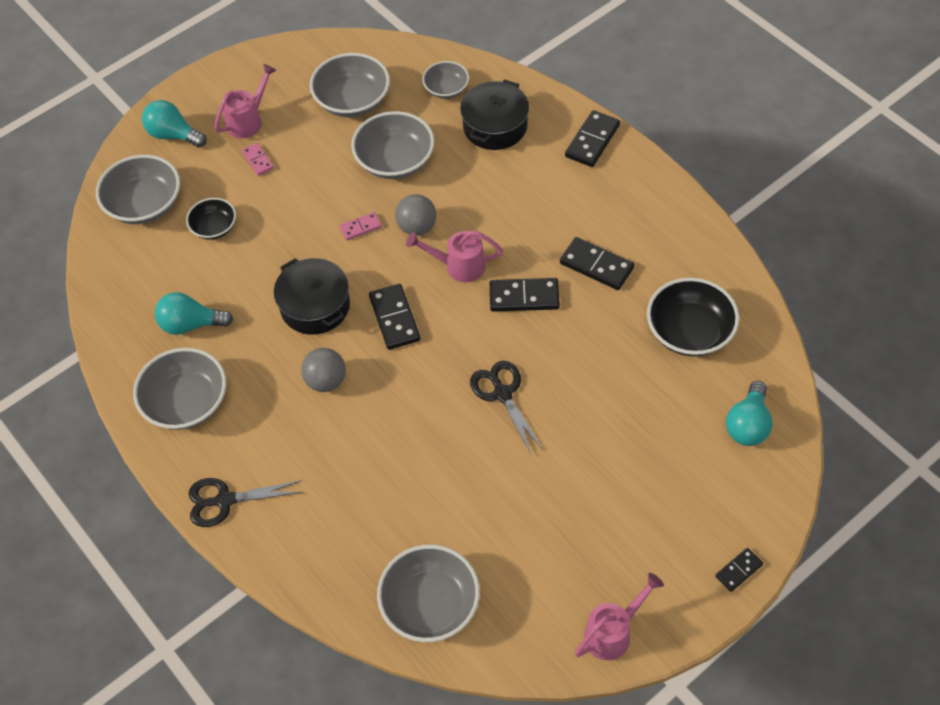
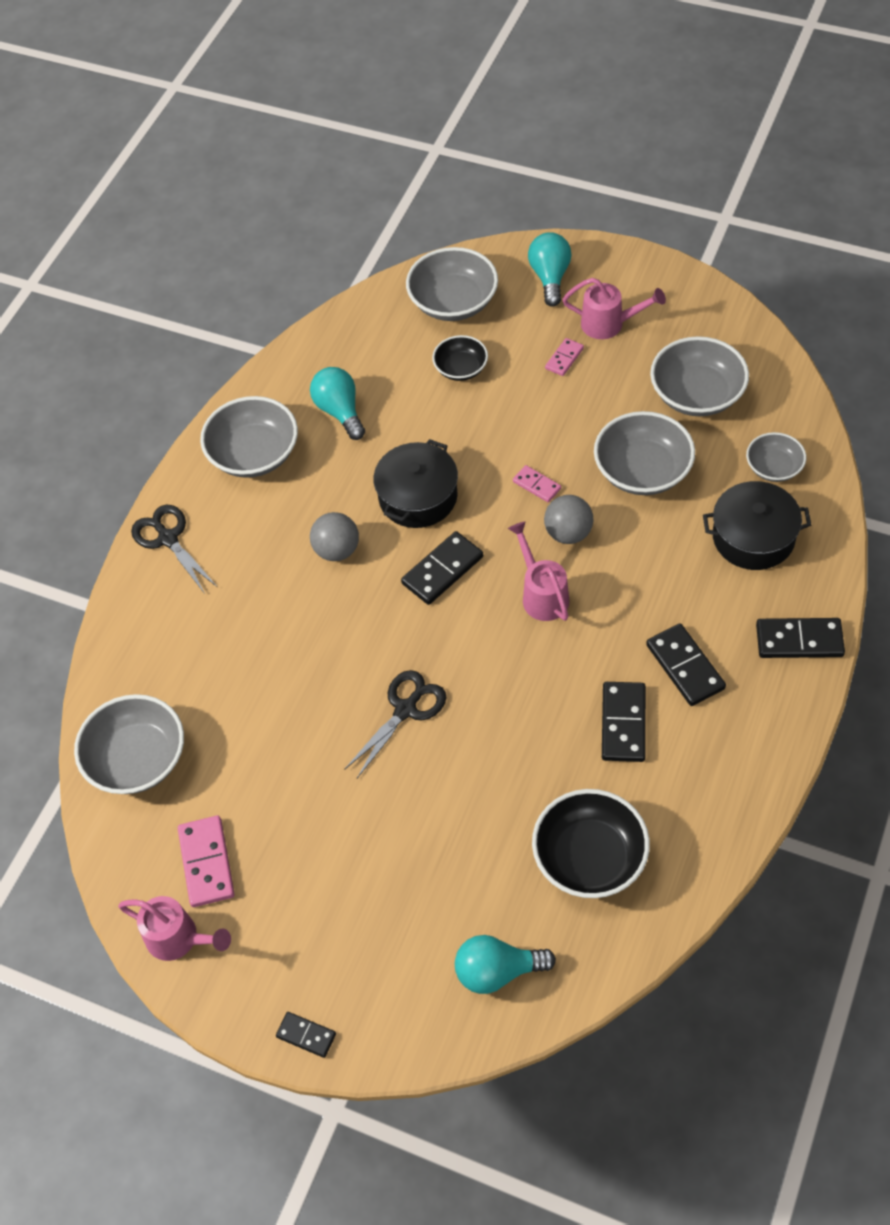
camera: 65 degrees right, 0 degrees up
black domino [490,278,560,312] -> black domino moved to [646,624,726,706]
none -> pink domino [178,816,235,907]

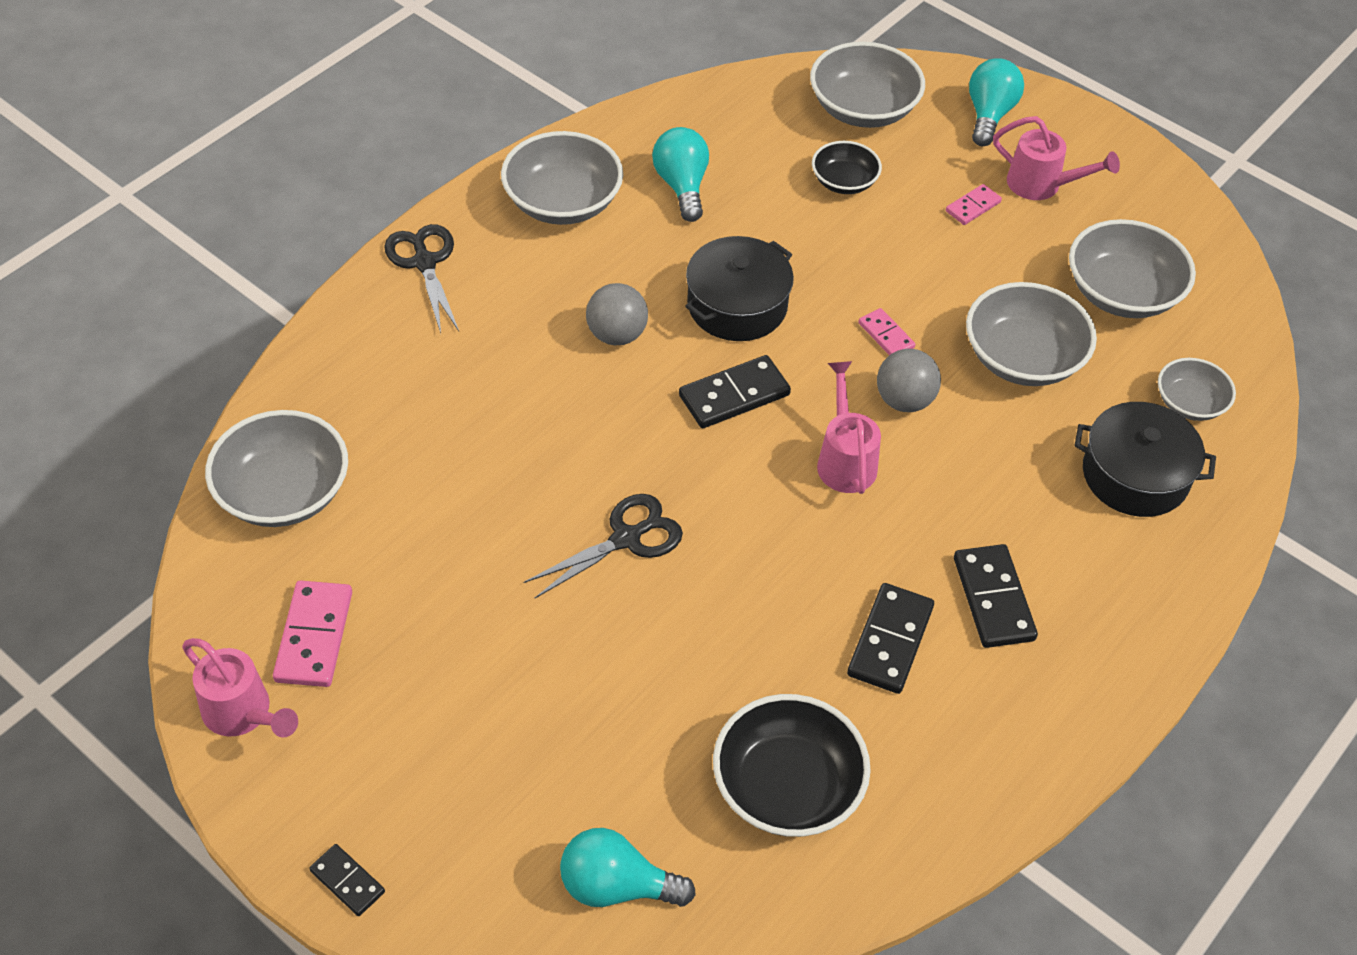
camera: 10 degrees right, 5 degrees down
black domino [756,618,845,658] -> none

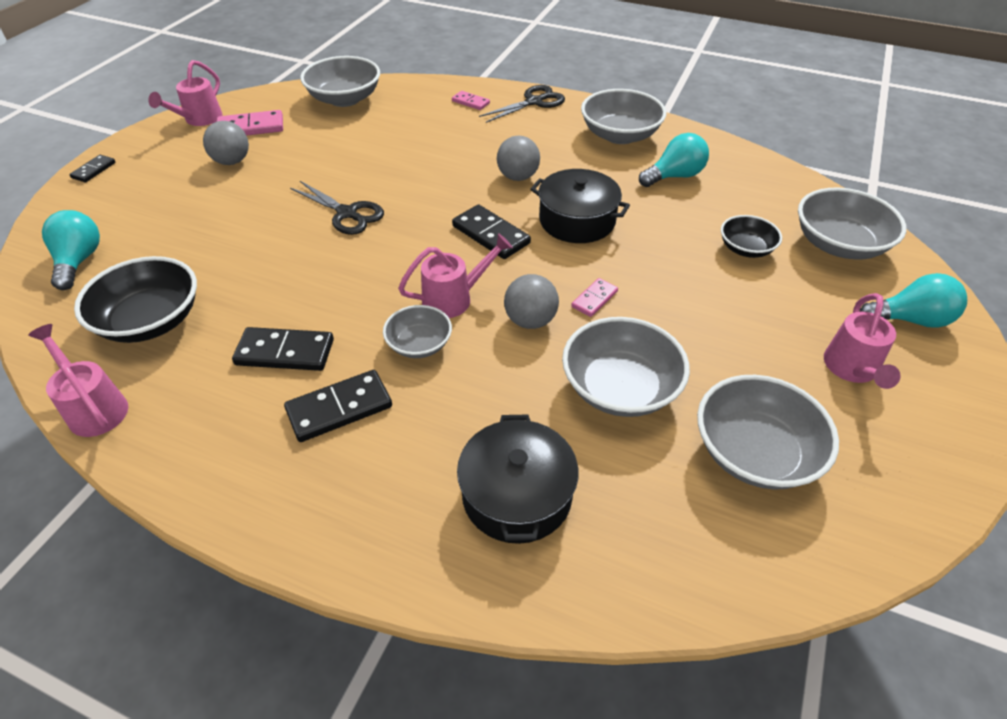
camera: 75 degrees right, 5 degrees down
pink domino [946,184,1002,225] -> pink domino moved to [452,91,490,110]
grey bowl [1158,358,1236,421] -> grey bowl moved to [383,305,452,358]
none -> pink watering can [28,324,128,437]
none -> grey ball [203,121,249,165]

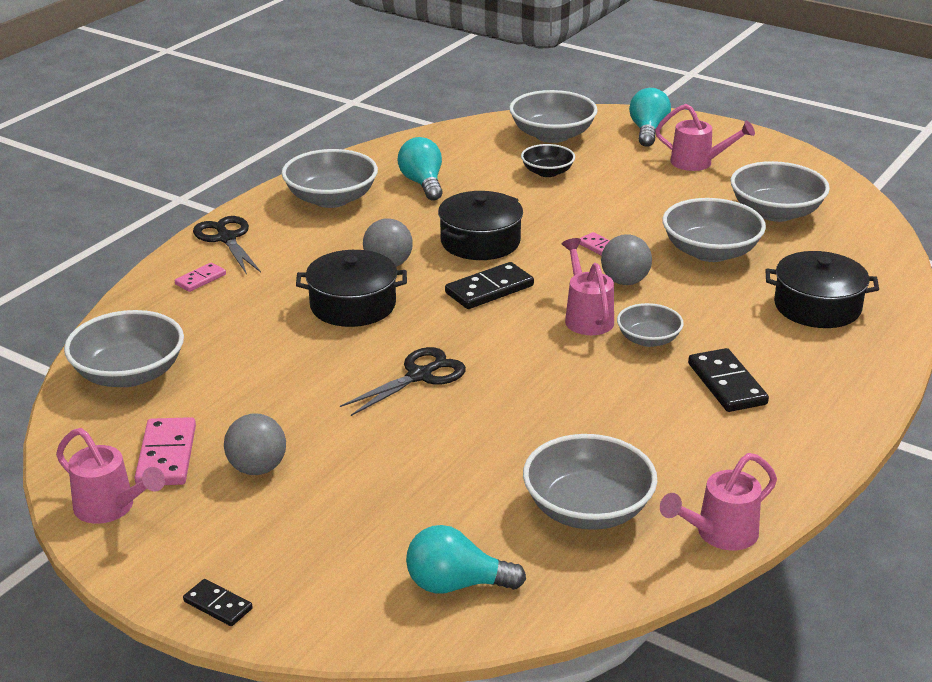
camera: 80 degrees left, 15 degrees down
black bowl [74,256,197,343] -> grey bowl [523,434,657,530]
black domino [232,327,334,371] -> none
none -> black pot [296,250,407,327]

